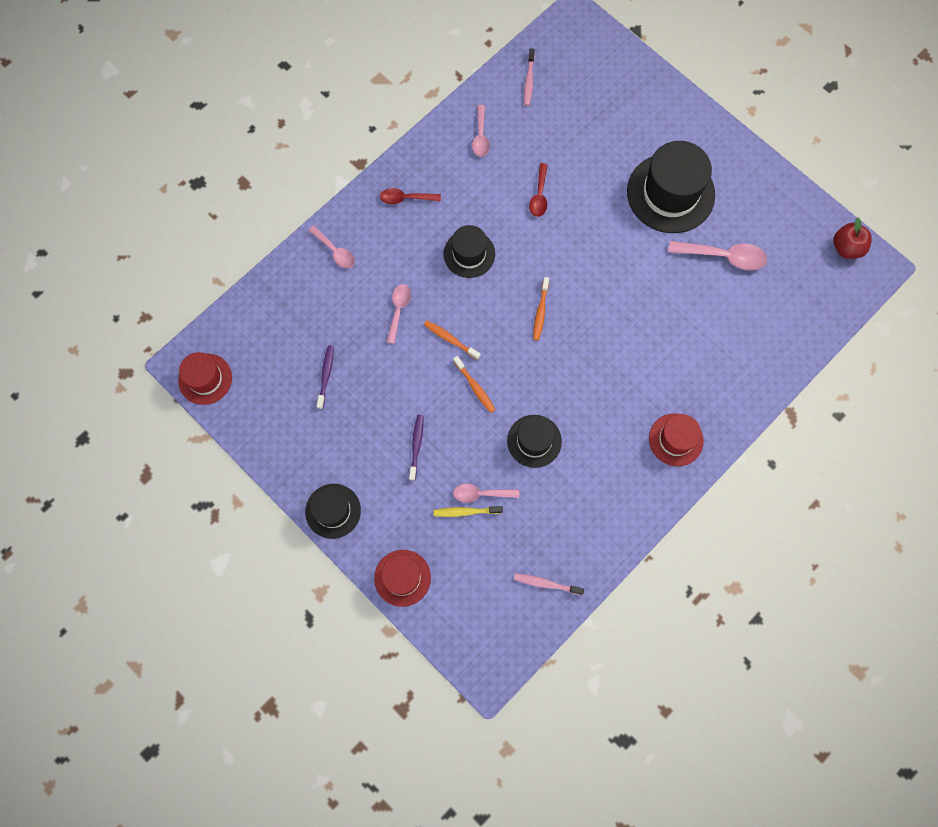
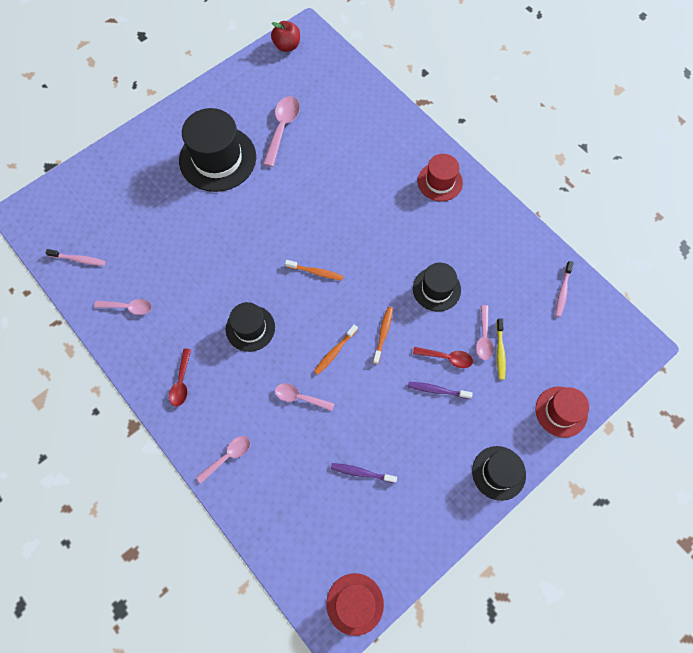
camera: 85 degrees left, 5 degrees down
orange toothbrush [453,356,496,413] -> orange toothbrush turned 45 degrees counterclockwise [373,307,393,364]
red spoon [529,163,548,217] -> red spoon moved to [413,347,473,368]

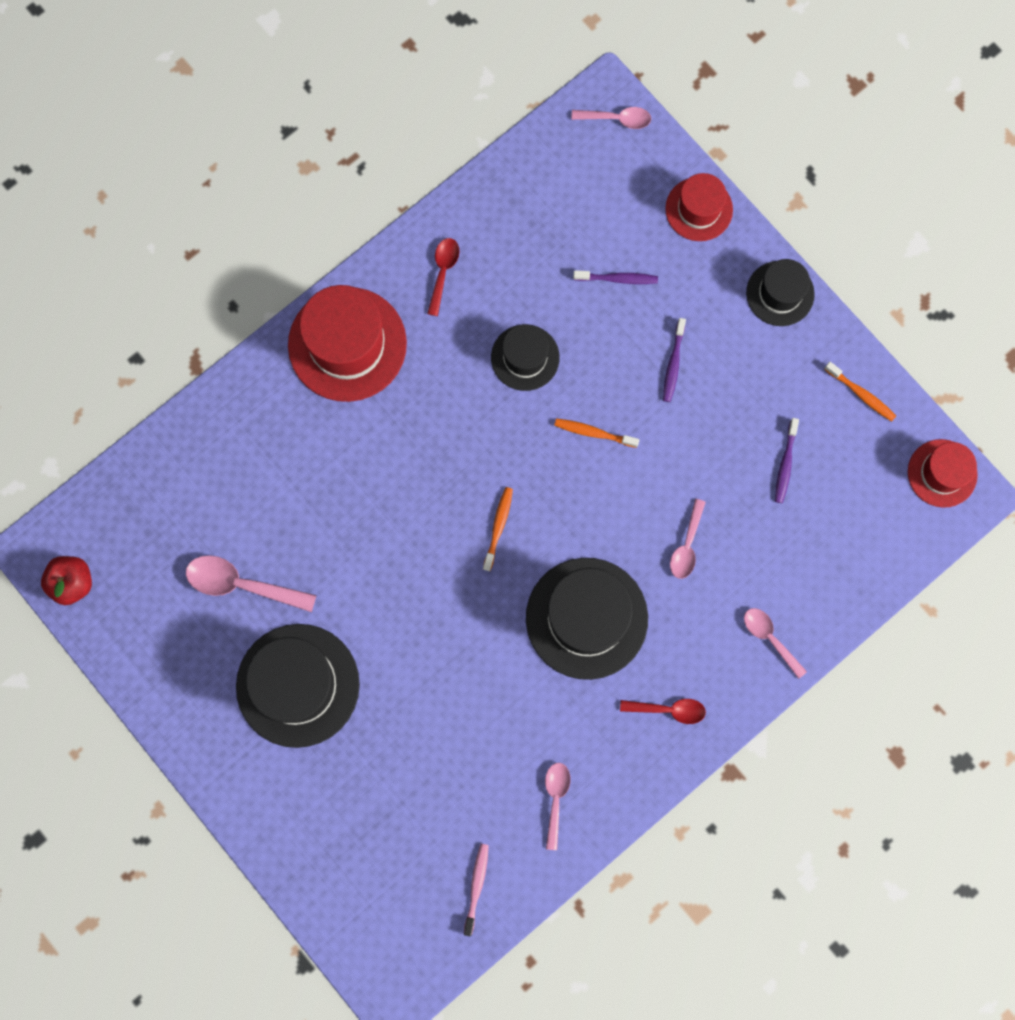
camera: 90 degrees left, 10 degrees up
black hat [226,302,275,352] -> black hat [526,558,648,680], size x1.73
orange toothbrush [314,325,358,375] -> orange toothbrush moved to [824,362,896,422]
red spoon [413,347,473,368] -> red spoon moved to [427,238,459,316]
red hat [418,154,463,201] -> red hat [288,285,407,402], size x1.73
pink spoon [476,305,494,360] -> pink spoon moved to [571,107,651,129]
yellow toothbrush [496,318,506,380] -> purple toothbrush [573,270,658,284]
pink toothbrush [555,261,574,317] -> none

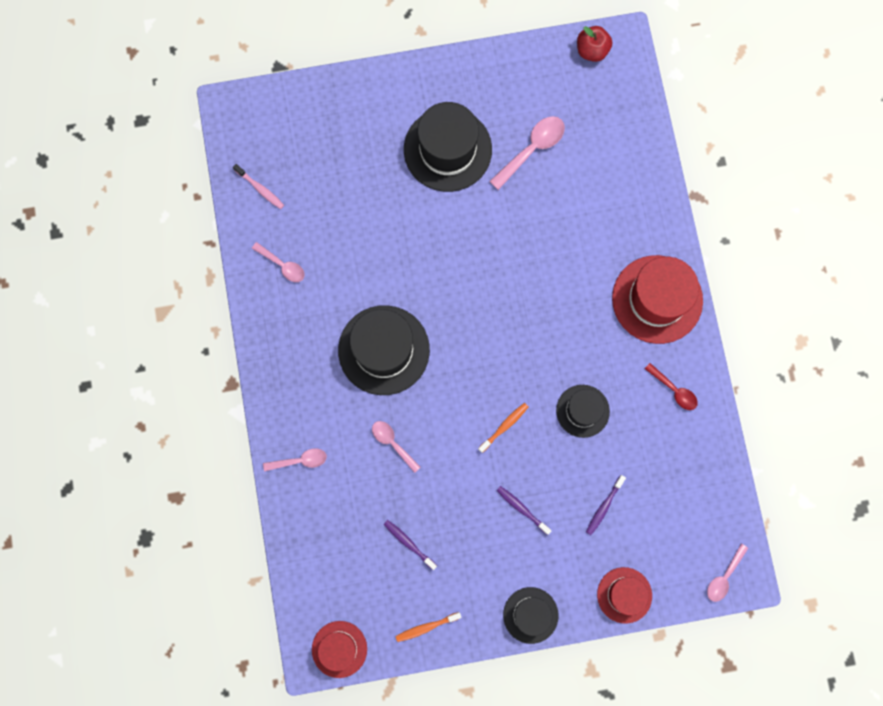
camera: 120 degrees right, 0 degrees up
orange toothbrush [483,487,513,571] -> none
red spoon [620,699,706,724] -> none

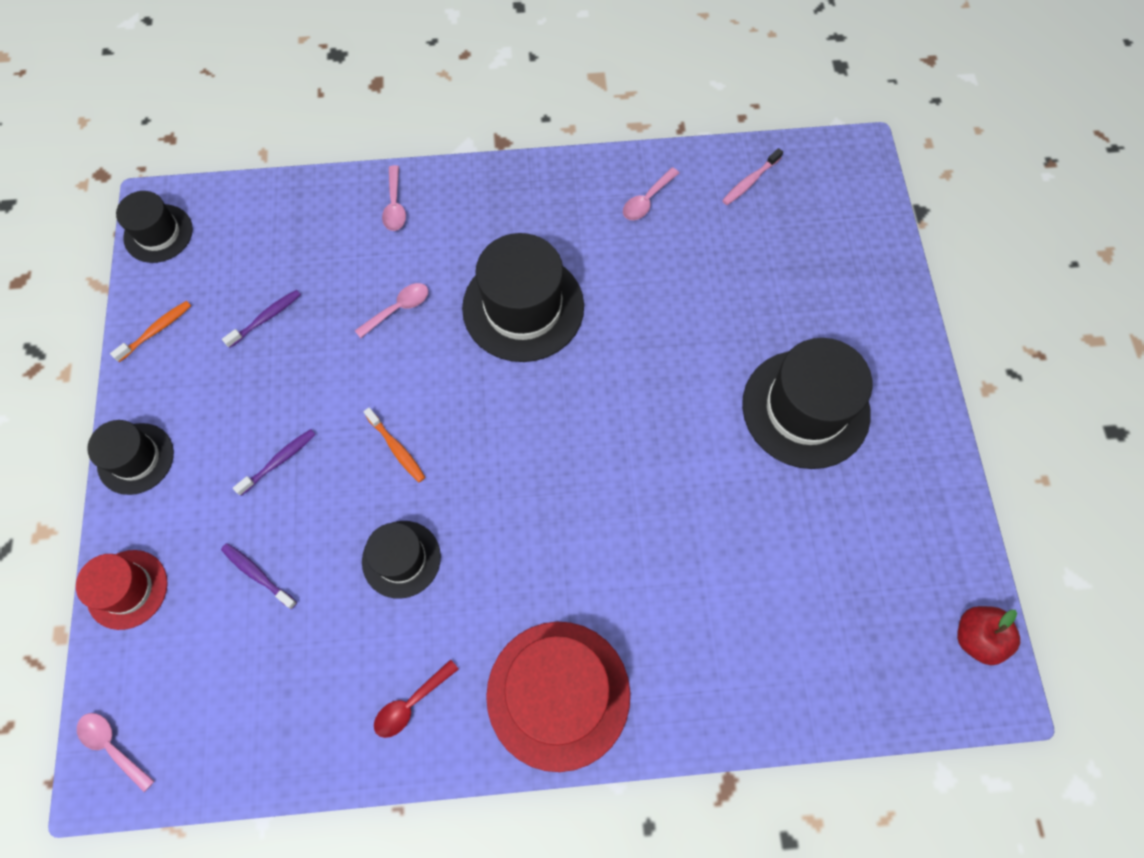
camera: 95 degrees right, 10 degrees down
red hat [312,621,367,678] -> black hat [116,191,193,263]
orange toothbrush [395,612,462,642] -> orange toothbrush turned 60 degrees clockwise [110,301,191,362]
pink spoon [489,116,565,190] -> none

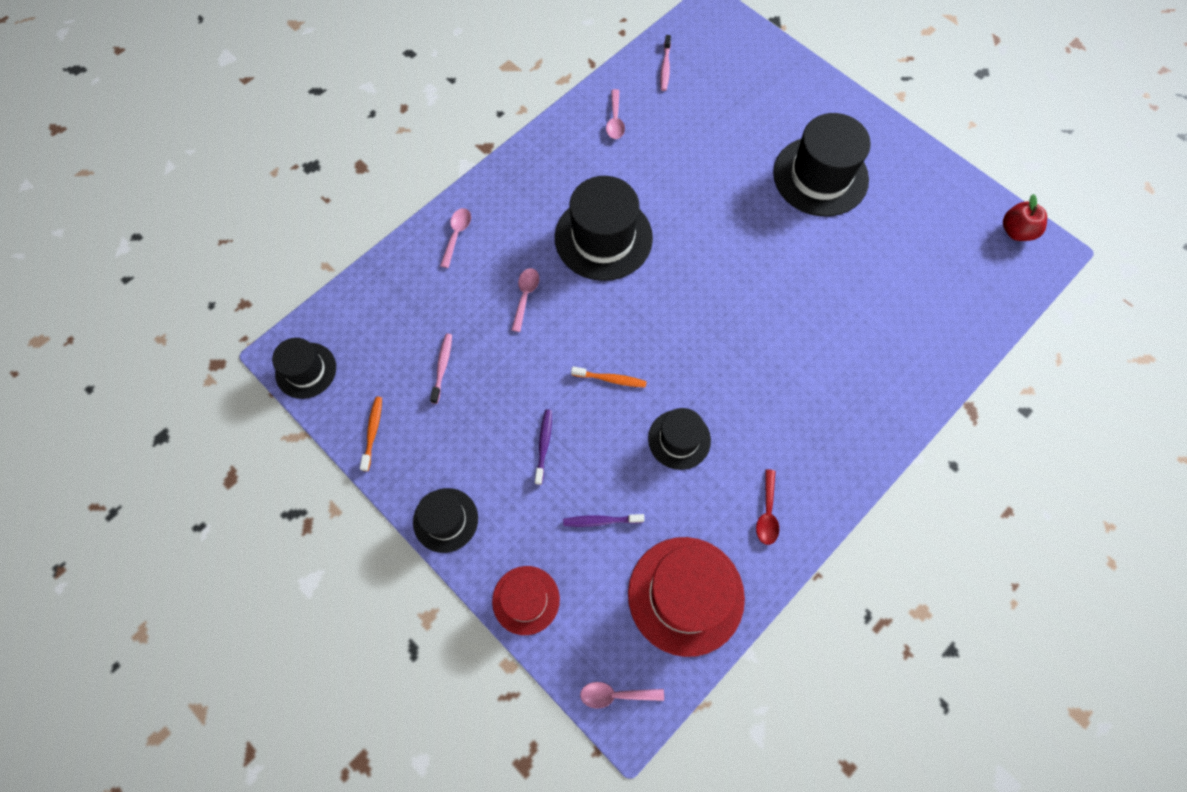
camera: 40 degrees left, 0 degrees up
purple toothbrush [222,290,301,348] -> pink toothbrush [430,333,452,404]
pink spoon [382,165,406,231] -> pink spoon turned 120 degrees counterclockwise [440,208,471,268]
red hat [486,622,630,772] -> red hat moved to [628,537,745,657]

